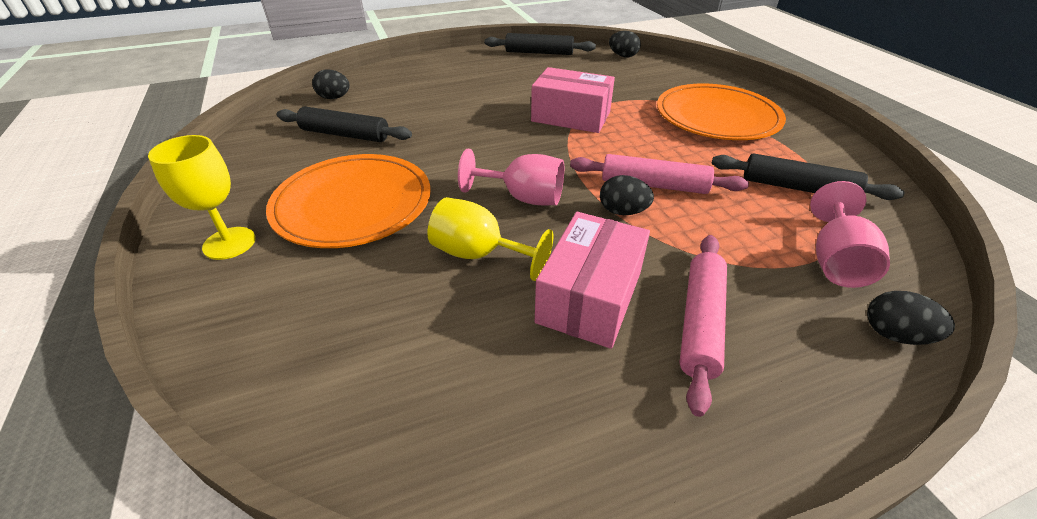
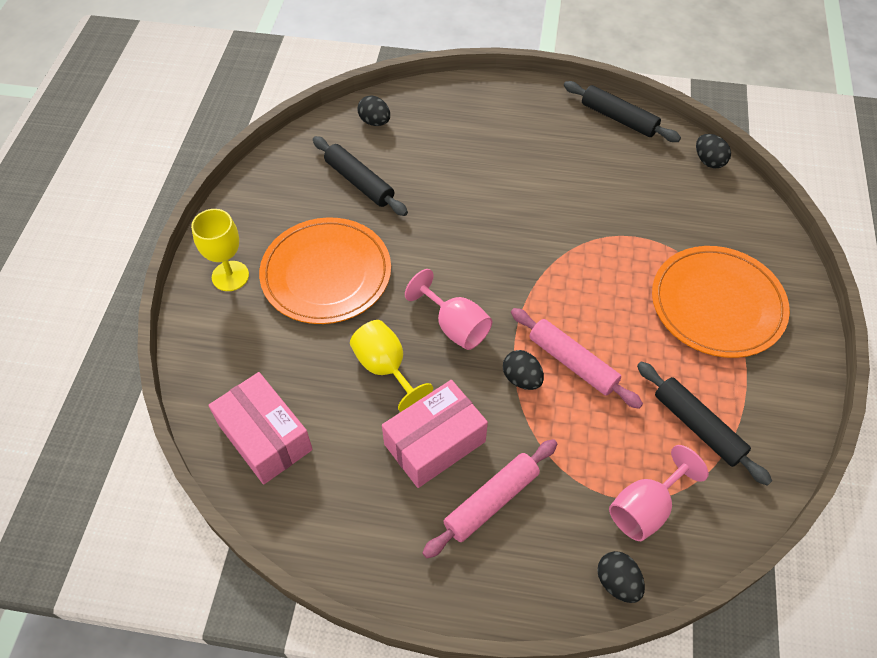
camera: 30 degrees right, 15 degrees up
pink box [531,67,615,133] -> pink box moved to [209,372,313,485]

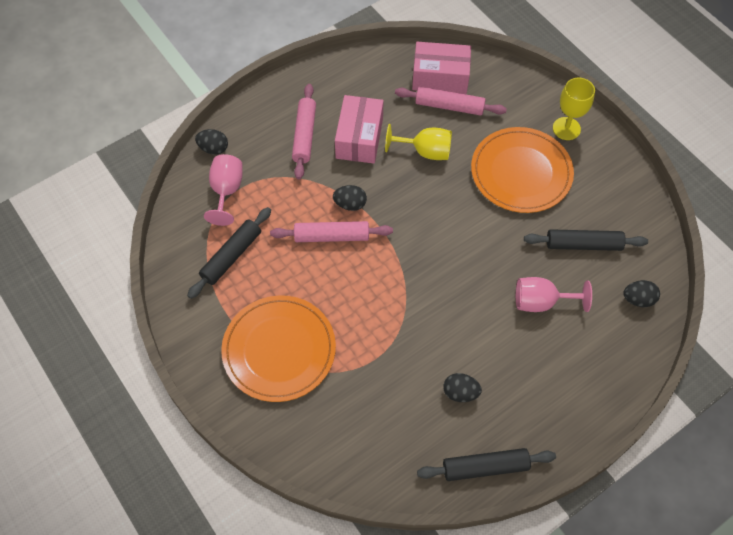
camera: 135 degrees right, 5 degrees up
pink goblet [405,269,492,350] -> pink goblet moved to [516,277,592,312]
black rolling pin [637,361,772,486] -> black rolling pin turned 60 degrees counterclockwise [187,207,271,299]
black egg [696,134,731,168] -> black egg moved to [443,373,482,402]
none -> pink rolling pin [395,87,507,116]

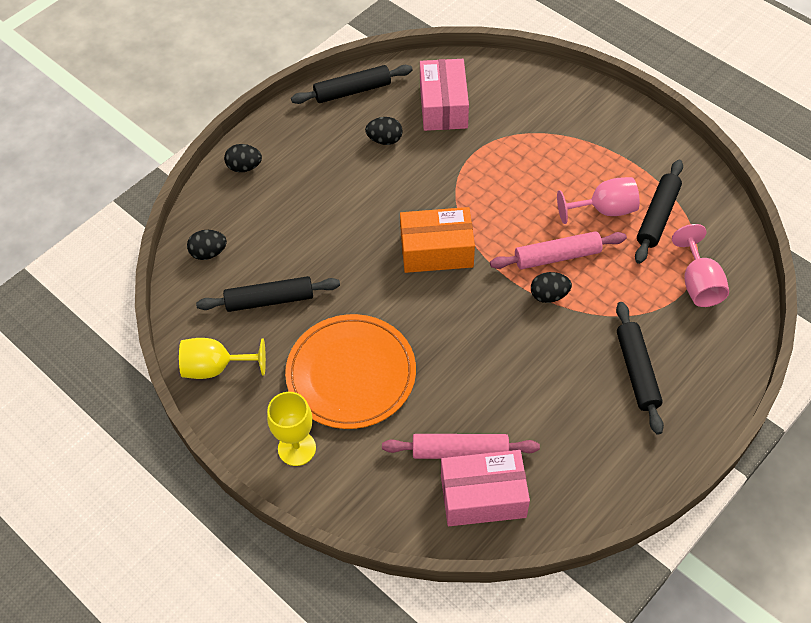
camera: 170 degrees right, 5 degrees down
black egg [195,129,228,155] -> black egg moved to [224,144,262,172]
orange plate [221,295,336,402] -> none
pink rolling pin [292,84,316,179] -> black rolling pin [616,302,664,435]
pink box [335,95,384,164] -> pink box moved to [420,59,469,131]
yellow goblet [385,124,452,160] -> yellow goblet moved to [179,338,266,379]
pink goblet [516,277,592,312] -> pink goblet moved to [557,177,640,224]
none -> orange box [400,207,475,273]

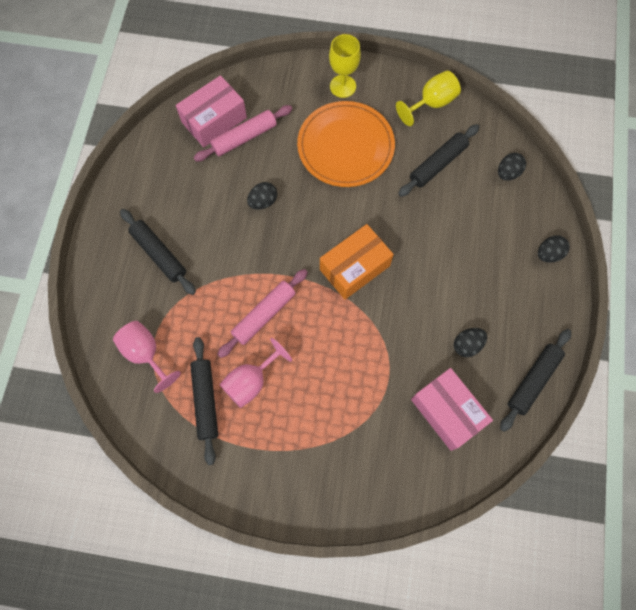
camera: 145 degrees right, 15 degrees up
black egg [531,272,572,303] -> black egg moved to [247,182,277,209]

